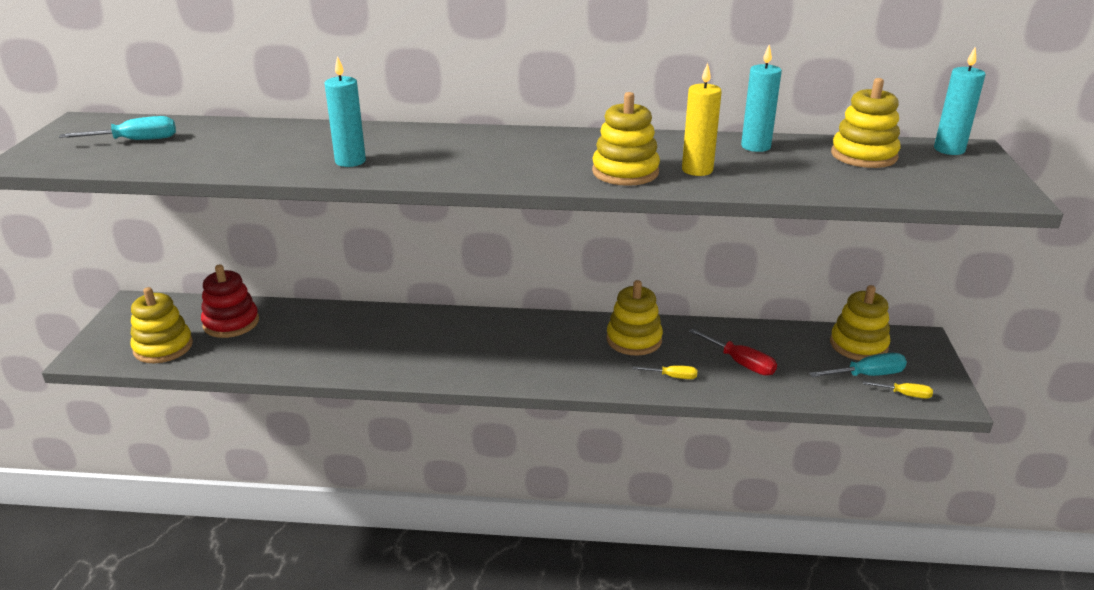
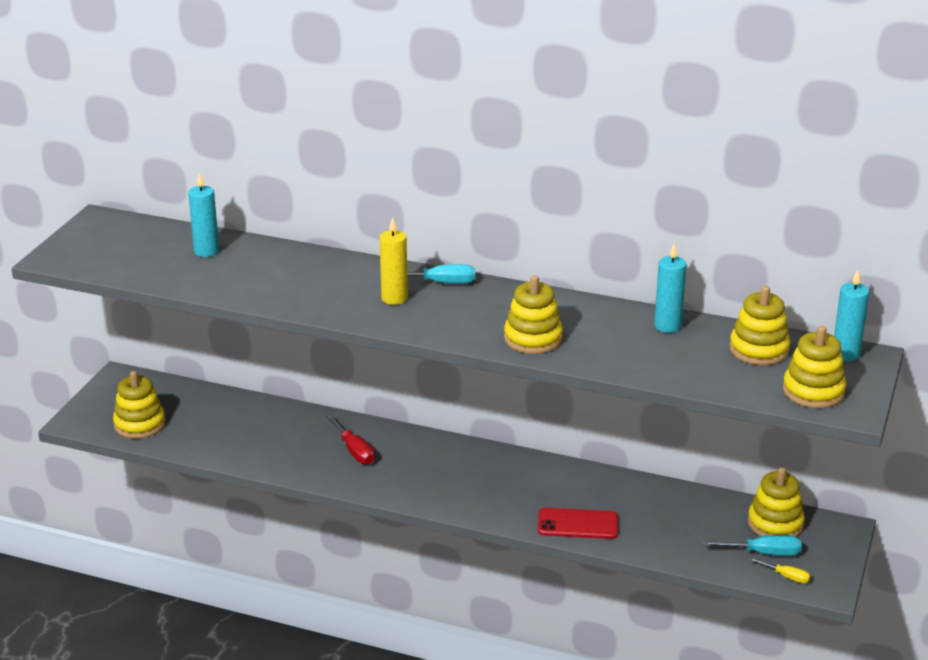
camera: 15 degrees right, 0 degrees up
turquoise screwdriver [59,116,176,140] -> turquoise screwdriver moved to [380,264,475,284]
red stacking toy [201,265,259,338] -> none
turquoise candle [325,56,366,167] -> turquoise candle moved to [188,173,219,257]
yellow stacking toy [607,280,663,356] -> yellow stacking toy moved to [783,326,847,408]
yellow screwdriver [633,365,697,379] -> red phone [538,508,618,539]
yellow candle [682,63,722,176] -> yellow candle moved to [380,217,408,305]
red screwdriver [689,328,777,376] -> red screwdriver moved to [326,414,375,465]

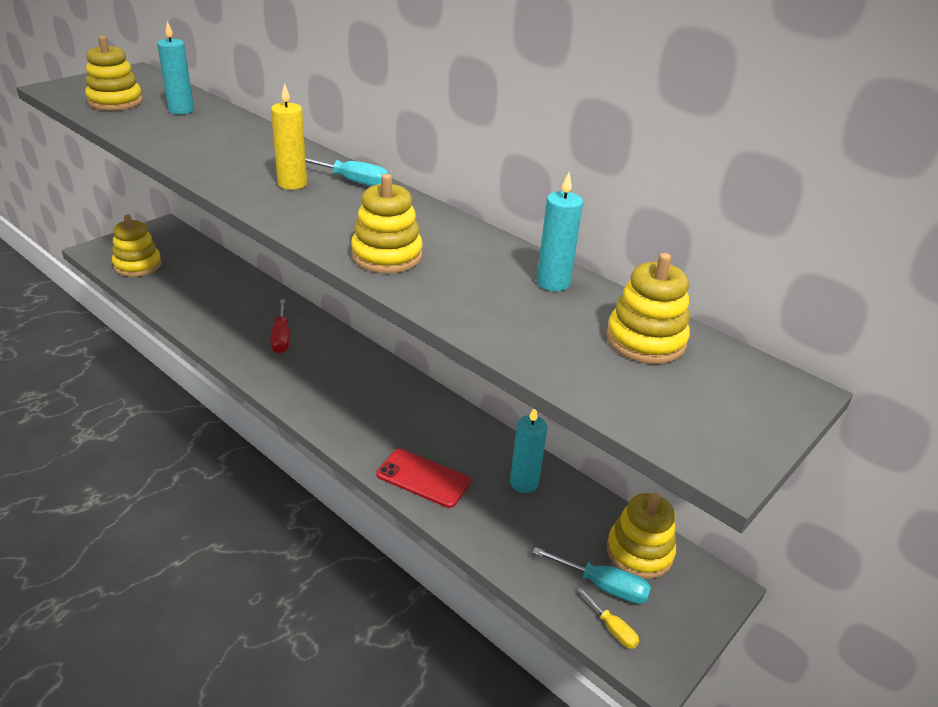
camera: 20 degrees right, 5 degrees up
yellow stacking toy [783,326,847,408] -> yellow stacking toy moved to [85,36,143,111]
turquoise candle [834,270,869,361] -> turquoise candle moved to [510,408,547,493]

